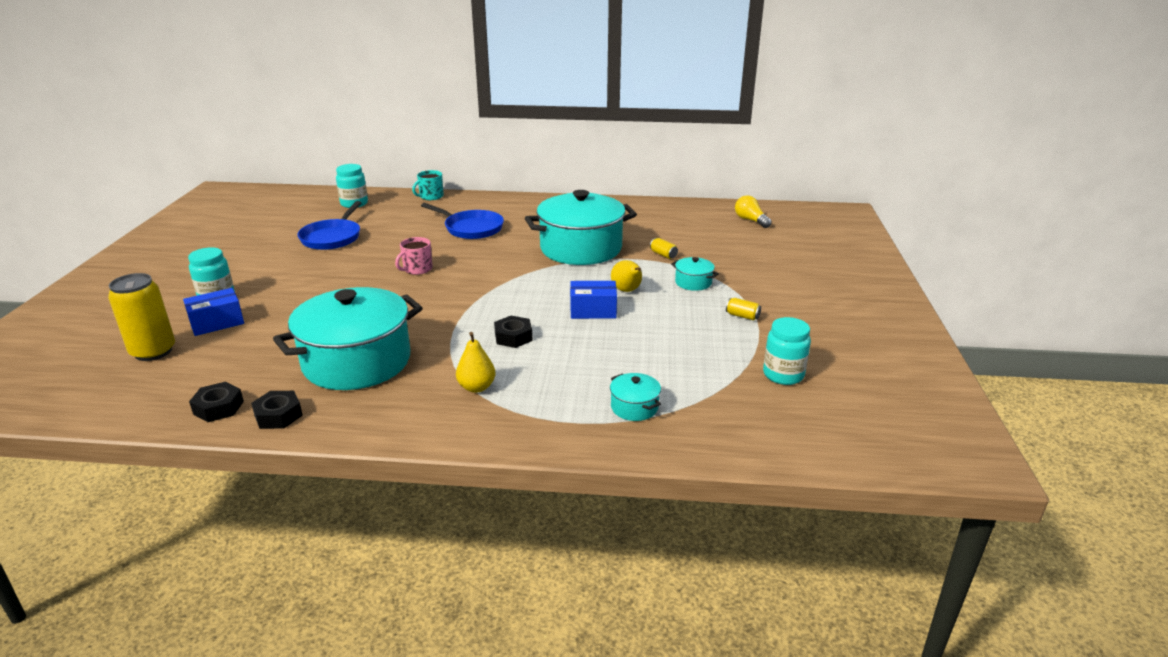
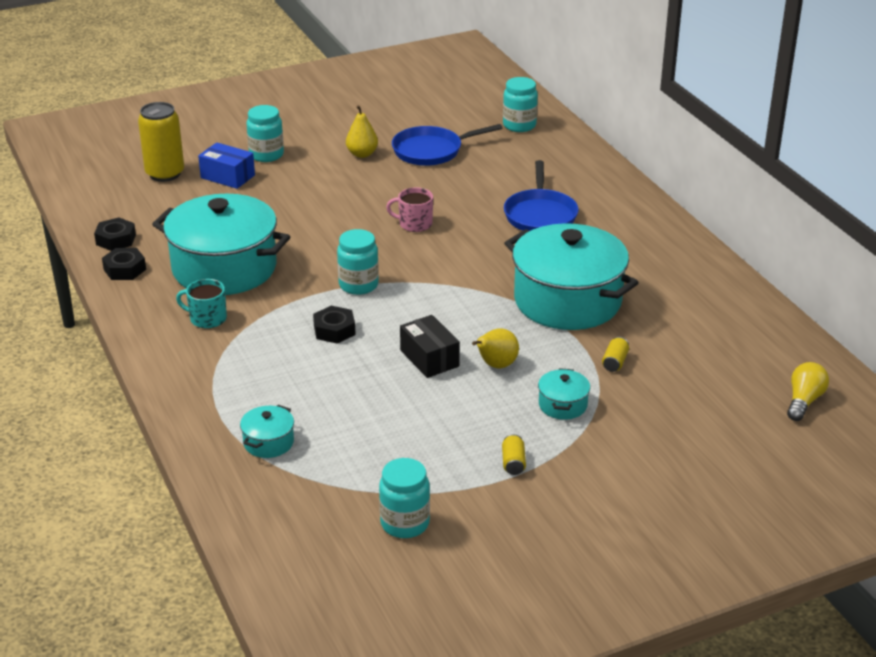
camera: 60 degrees right, 5 degrees up
turquoise mug [412,170,444,200] -> turquoise mug moved to [176,279,227,328]
yellow pear [456,332,495,393] -> yellow pear moved to [346,105,378,158]
blue box [570,281,617,319] -> black box [400,315,460,378]
none -> turquoise jar [337,229,379,295]

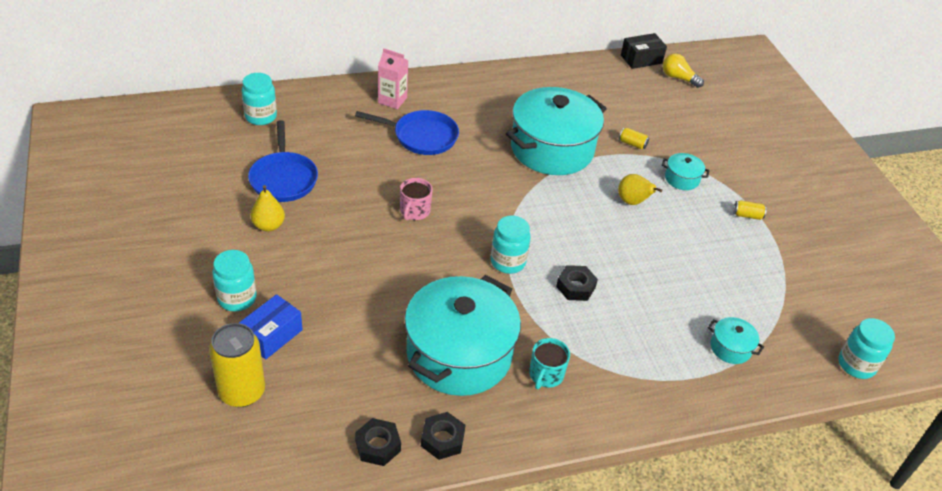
camera: 85 degrees left, 10 degrees up
turquoise jar [379,458,430,538] -> turquoise jar moved to [839,318,895,379]
black box [400,315,460,378] -> black box moved to [621,33,667,69]
none -> pink carton [378,48,408,109]

